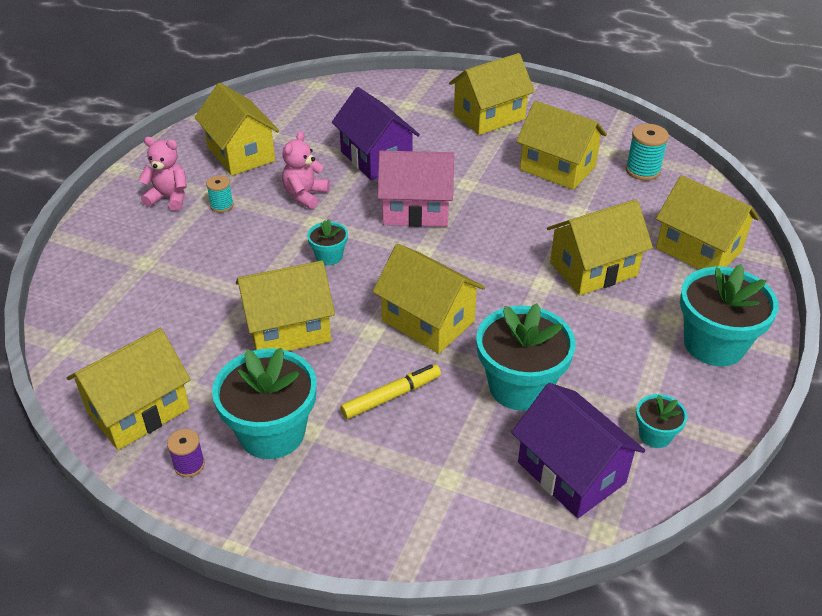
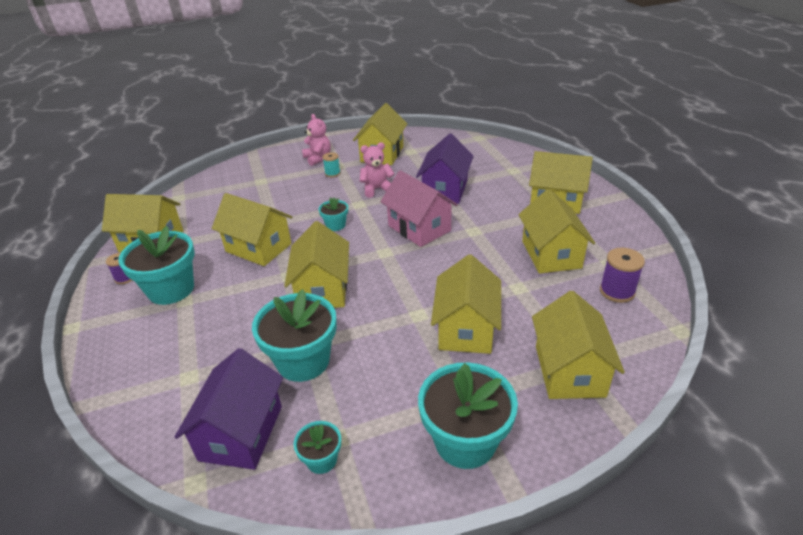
camera: 50 degrees right, 5 degrees down
yellow marker [340,364,441,419] -> none
yellow house [547,199,653,296] -> yellow house turned 75 degrees clockwise [431,254,501,354]
turquoise spool [626,124,669,180] -> purple spool [600,248,645,303]

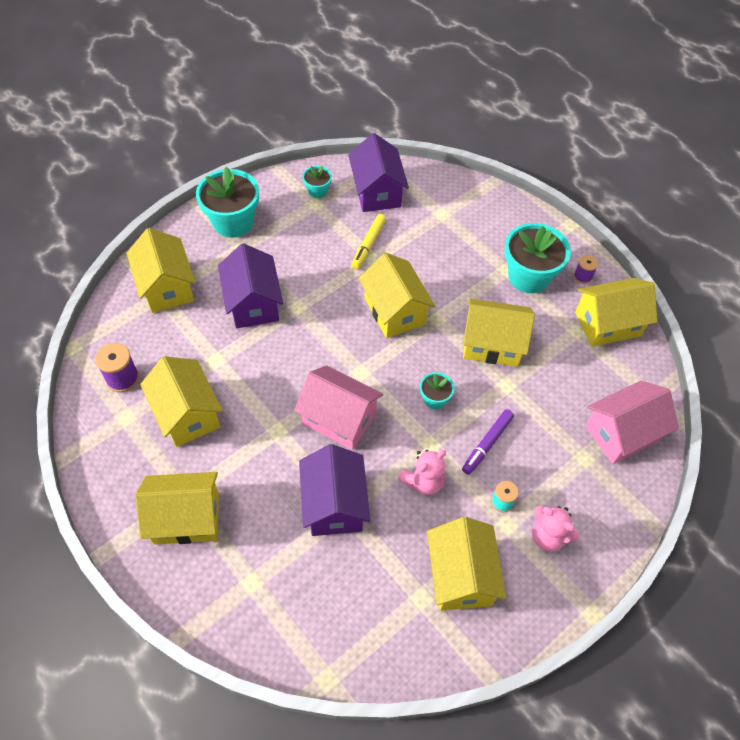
camera: 155 degrees right, 20 degrees up
turquoise flower pot [252,289,337,382] -> yellow marker [351,214,386,270]
yellow house [431,254,501,354] -> purple house [218,243,283,329]
none -> purple marker [462,409,514,475]
none -> pink house [585,381,679,464]

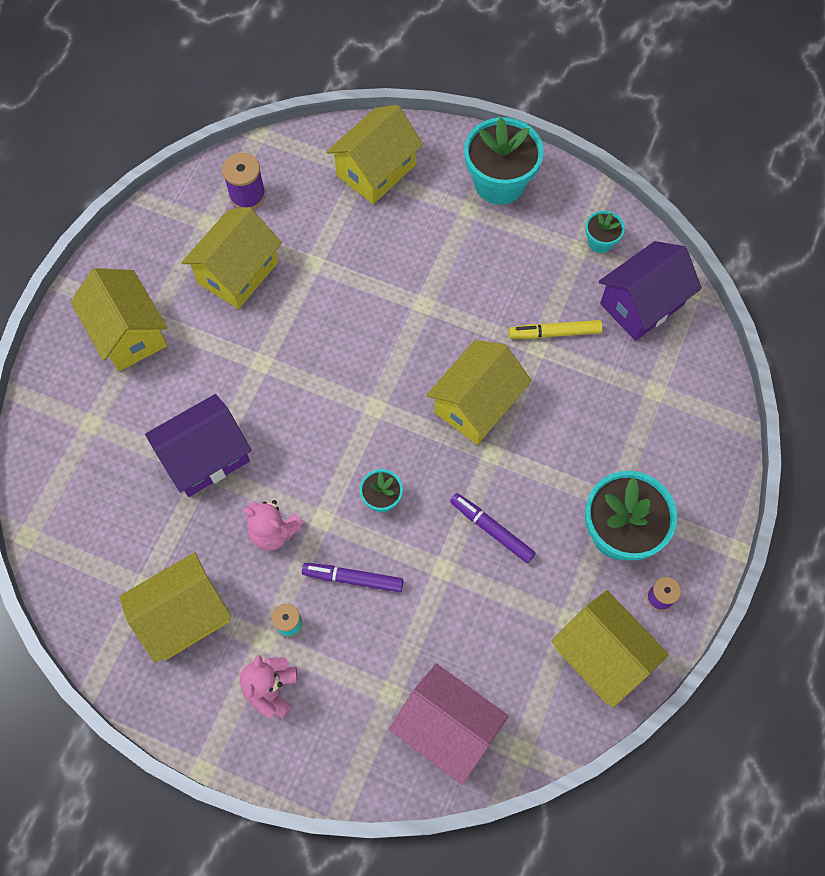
camera: 65 degrees right, 10 degrees up
purple house [218,243,283,329] -> none
pink house [294,365,383,450] -> none
yellow house [463,299,535,367] -> purple marker [450,493,536,563]

